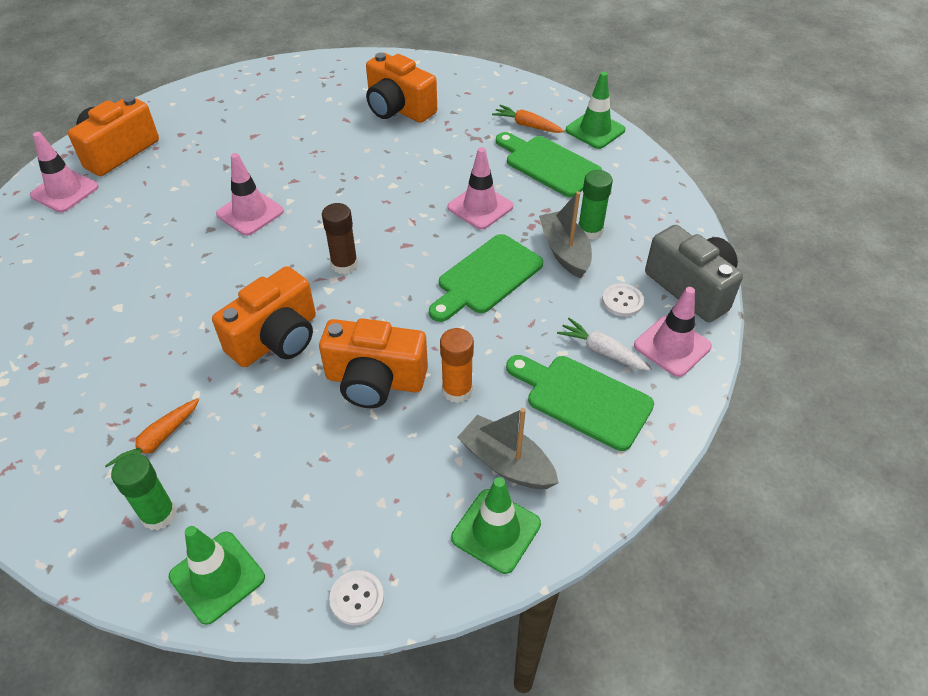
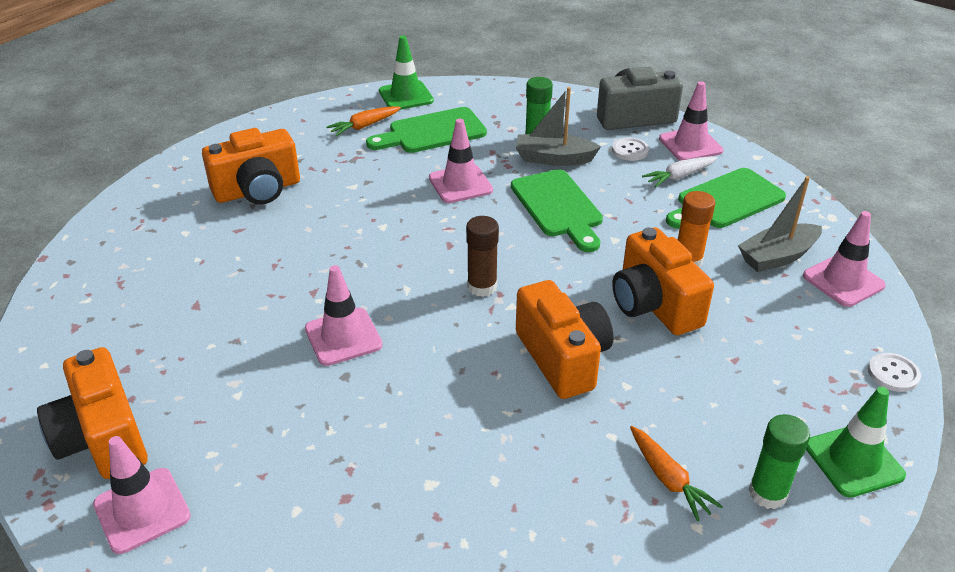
camera: 65 degrees left, 10 degrees down
orange camera [319,318,428,408] -> orange camera turned 120 degrees clockwise [612,228,714,335]
green traffic cone [451,477,541,574] -> pink traffic cone [803,211,886,307]

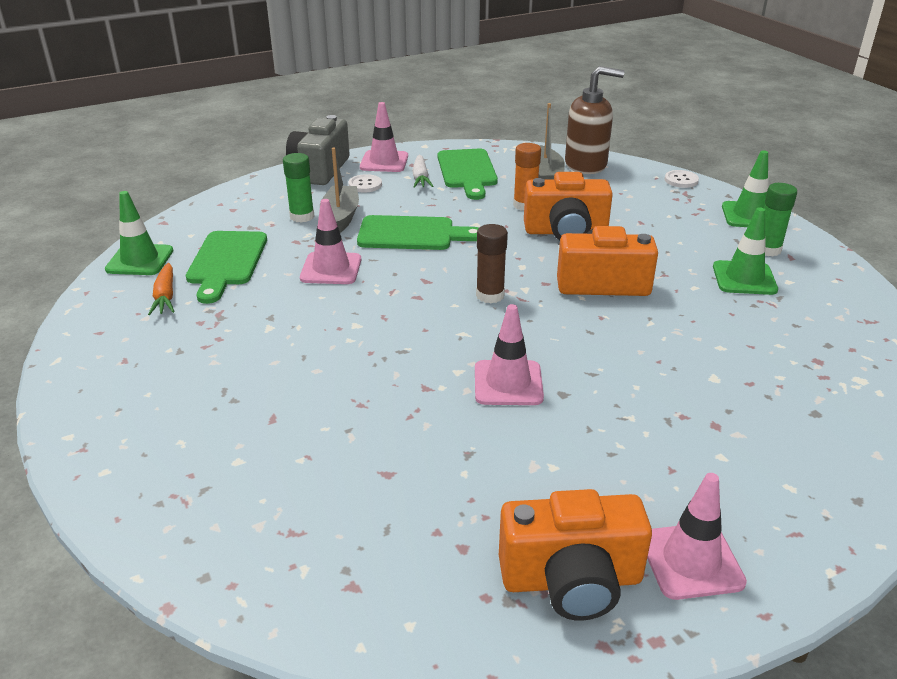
camera: 65 degrees left, 5 degrees down
orange camera [202,128,300,205] -> none
grey boat [516,87,601,166] -> grey boat turned 150 degrees clockwise [320,147,359,233]
orange carrot [630,426,723,521] -> green traffic cone [713,207,778,295]
pink traffic cone [803,211,886,307] -> brown soap dispenser [565,66,625,174]

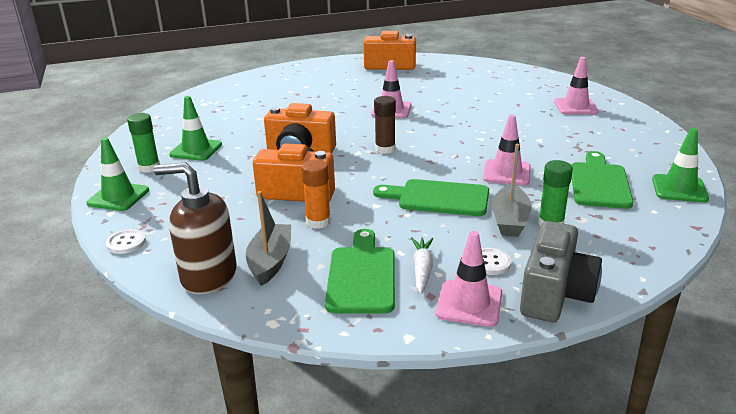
camera: 170 degrees left, 5 degrees down
orange carrot [148,263,175,315] -> none
pink traffic cone [647,473,747,600] -> pink traffic cone moved to [554,57,599,115]

